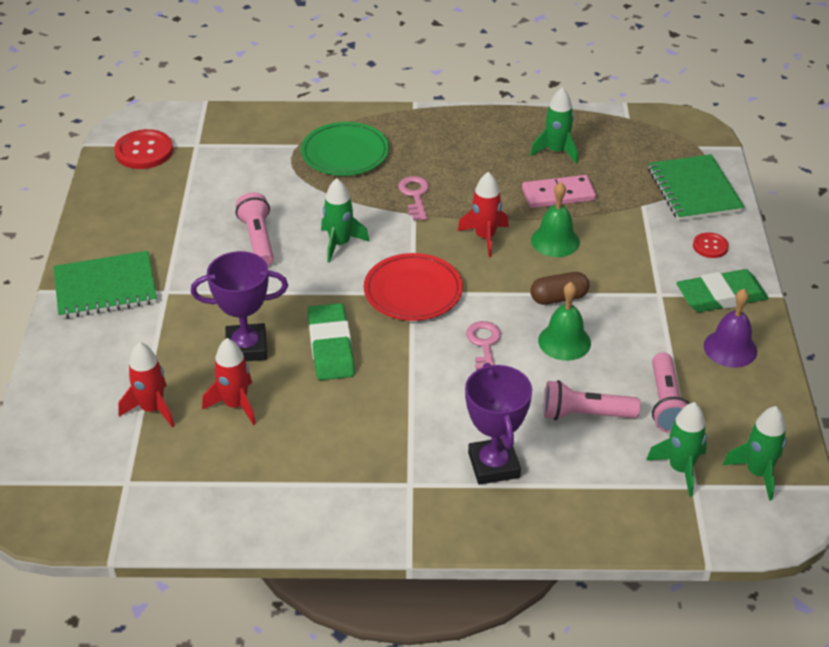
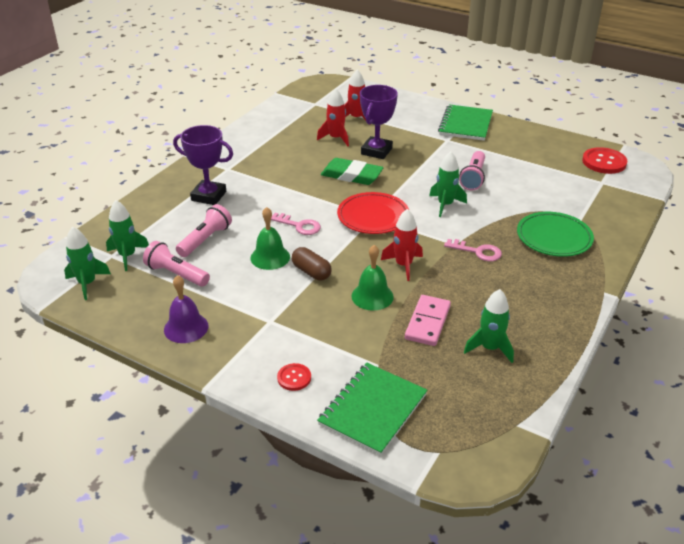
camera: 120 degrees right, 5 degrees down
pink flashlight [236,193,274,266] -> pink flashlight turned 90 degrees clockwise [459,151,485,191]
brown capsule [530,272,589,305] -> brown capsule turned 60 degrees counterclockwise [292,247,332,280]
green notebook [648,154,745,221] -> green notebook turned 75 degrees counterclockwise [317,363,427,456]
green eraser [676,269,768,312] -> none

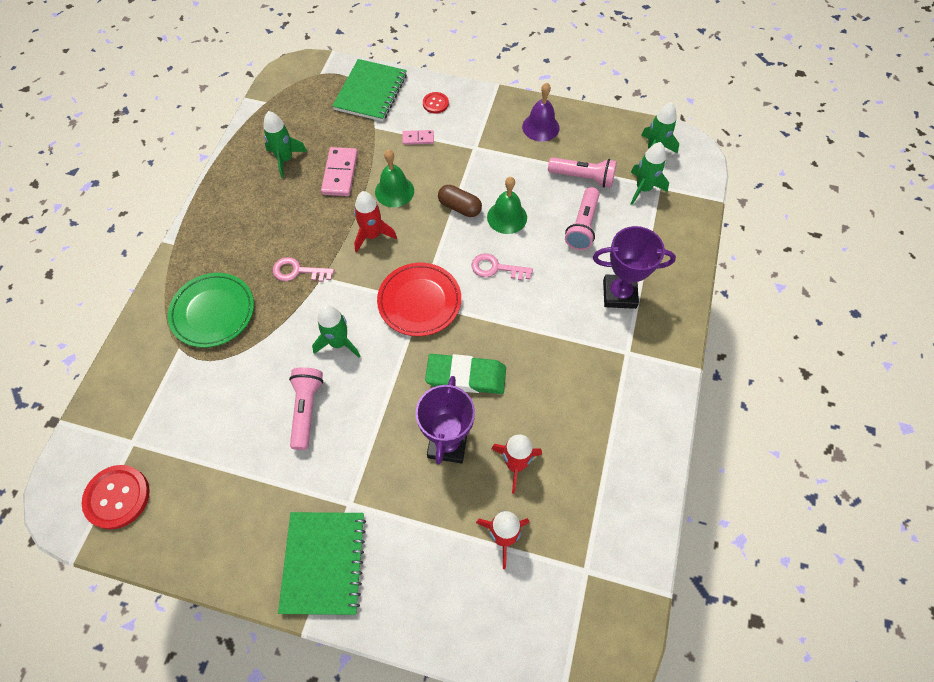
camera: 165 degrees right, 25 degrees up
none -> pink domino [402,130,434,145]

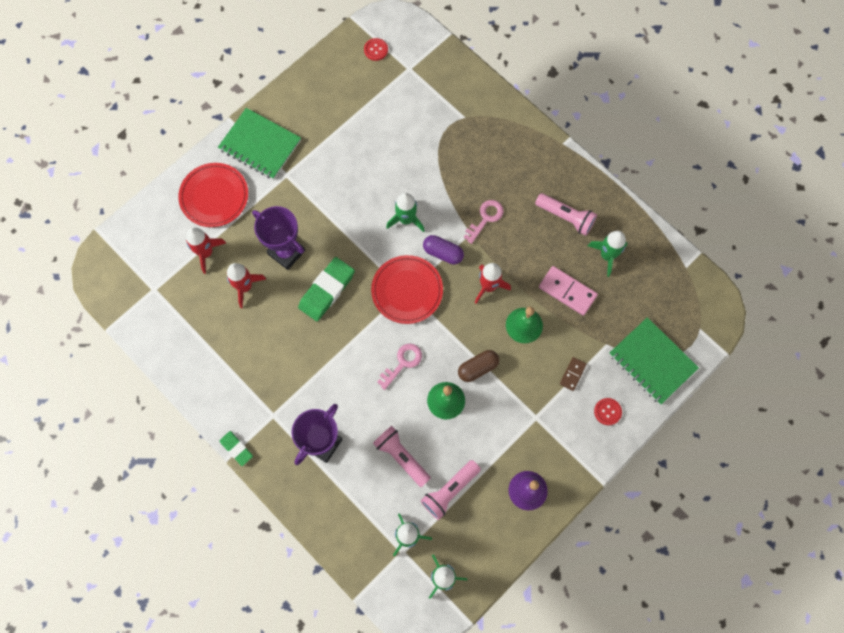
camera: 120 degrees right, 10 degrees up
red button [82,465,150,529] -> red button [364,38,388,61], size x0.56
green plate [167,273,254,348] -> none
pink flashlight [289,367,323,450] -> pink flashlight moved to [535,193,597,236]
pink domino [402,130,434,145] -> brown domino [560,357,587,391]
none -> red plate [178,163,248,227]
none -> green eraser [219,431,253,466]
none -> purple capsule [423,235,464,264]

